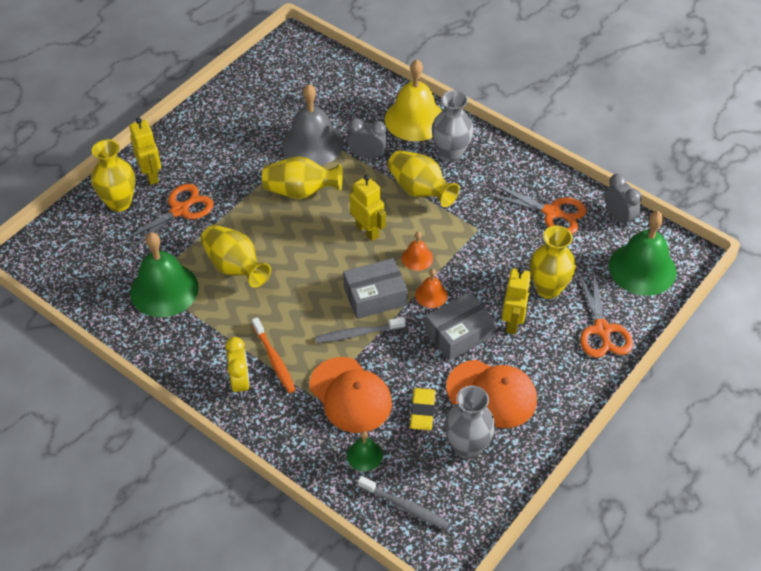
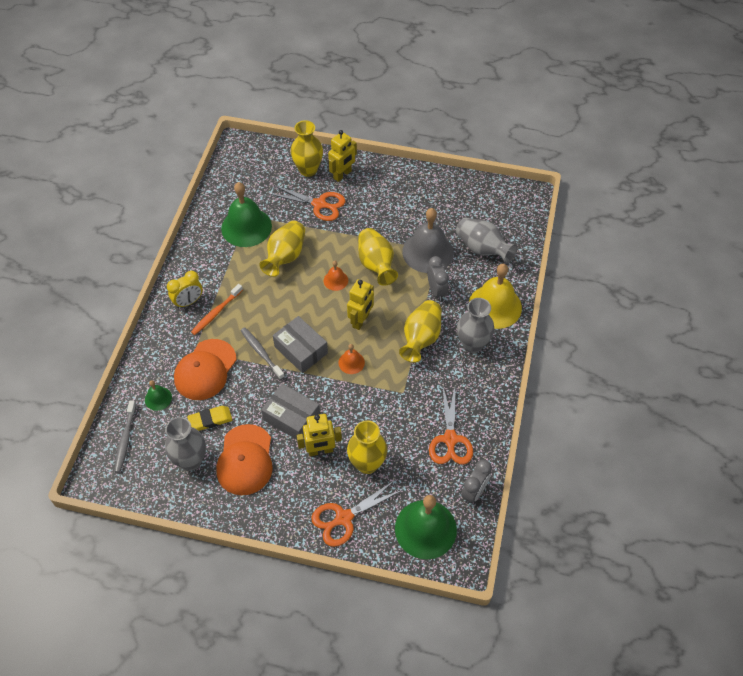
camera: 65 degrees right, 5 degrees up
orange bell [415,269,448,308] -> orange bell moved to [324,261,348,291]
none -> grey vase [456,217,518,264]

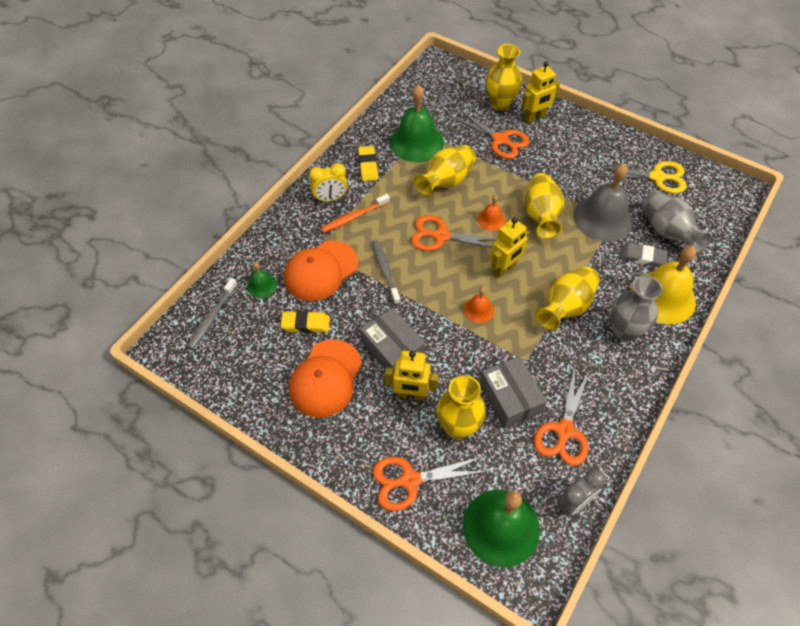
camera: 20 degrees right, 0 degrees up
grey vase [165,417,206,471] -> none
grey box [273,316,328,373] -> grey box moved to [479,356,547,429]
grey clock [427,256,449,301] -> none
none -> yellow eraser [358,146,378,181]
none -> orange scissors [411,215,498,251]
none -> yellow scissors [597,161,687,194]
none -> grey eraser [619,243,668,267]

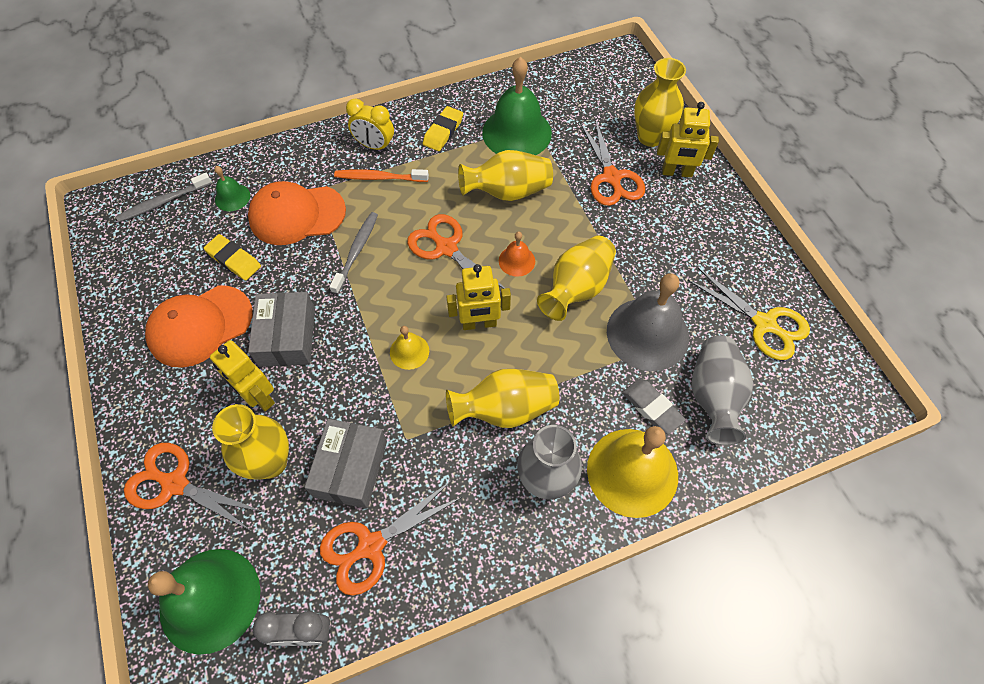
camera: 35 degrees right, 5 degrees up
orange bell [464,287,494,323] -> yellow bell [390,326,429,370]

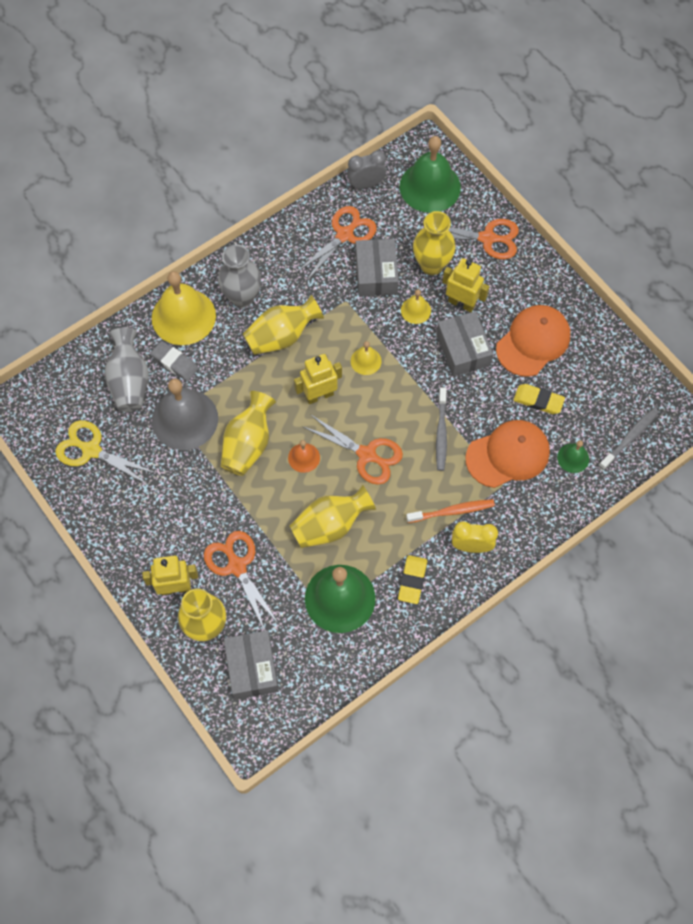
camera: 165 degrees right, 5 degrees up
none -> grey box [224,630,279,700]
none -> yellow bell [401,289,431,324]

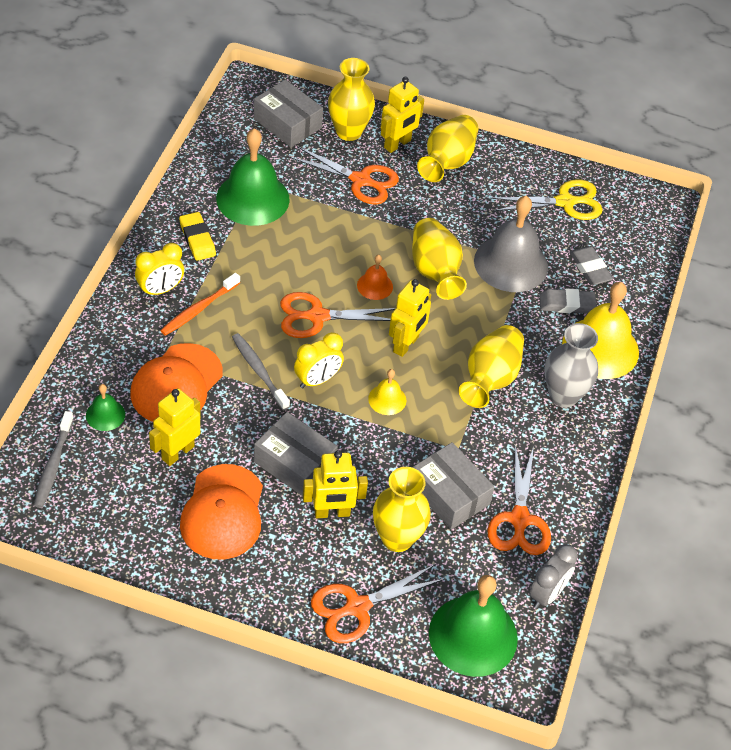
camera: 140 degrees right, 15 degrees down
grey vase [104,328,149,412] -> grey eraser [569,246,613,285]
yellow vase [289,485,376,548] -> yellow vase moved to [417,115,478,182]
yellow bell [401,289,431,324] -> none
yellow eraser [513,384,565,414] -> yellow robot [149,388,201,466]
none -> yellow clock [294,332,344,388]

